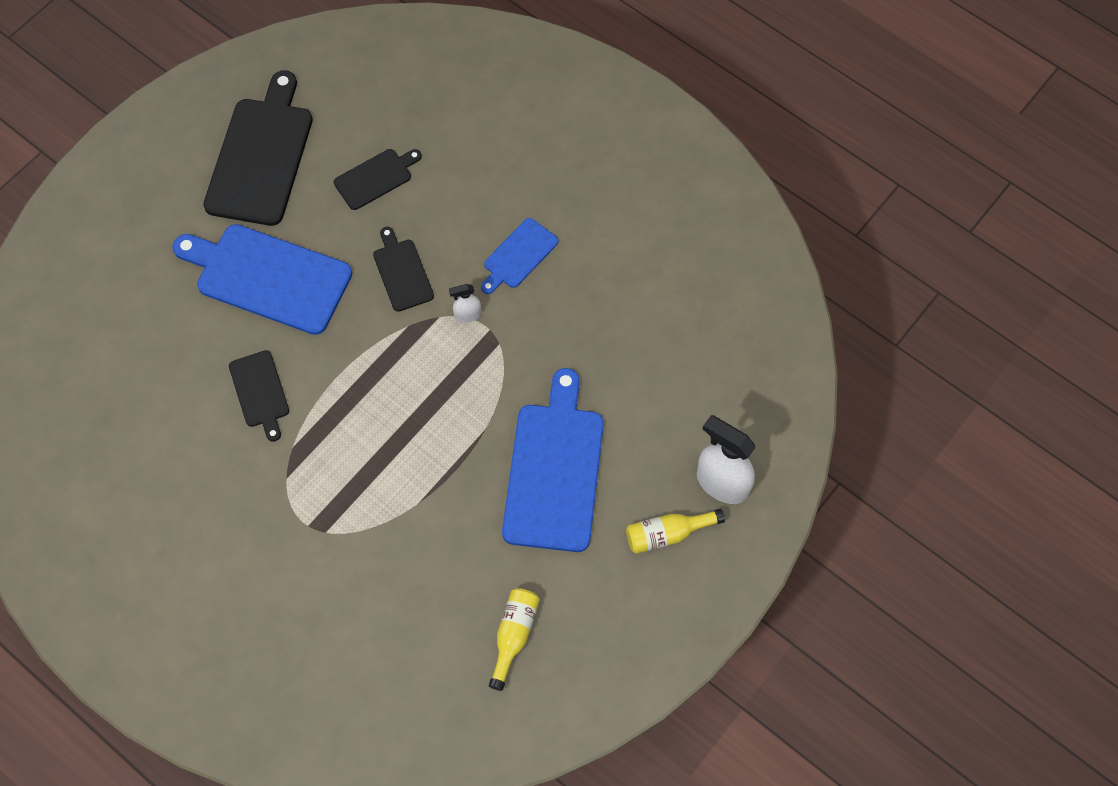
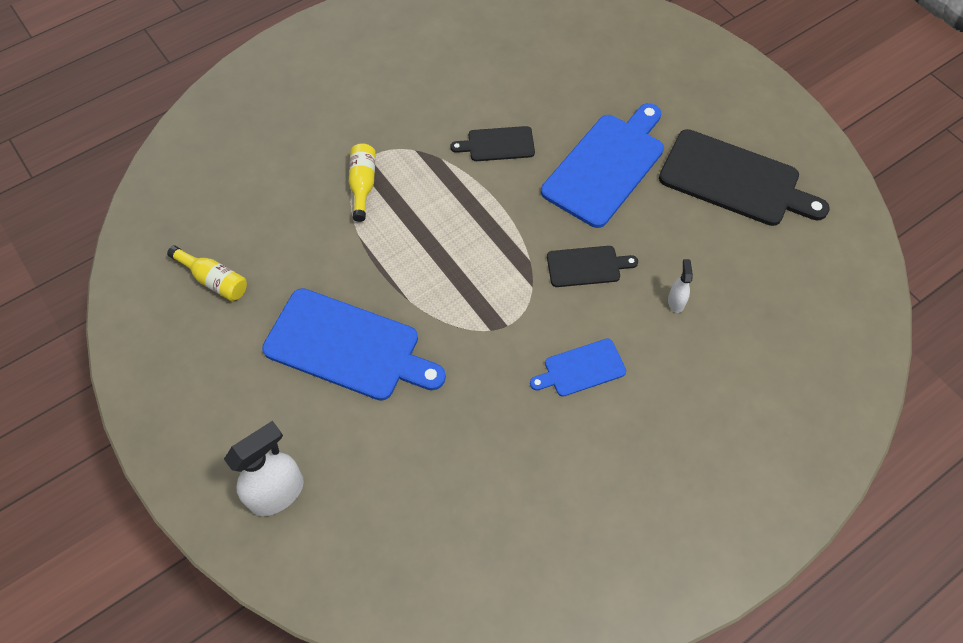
camera: 105 degrees right, 5 degrees down
black cutting board [334,149,422,210] -> none
white spray bottle [449,284,481,323] -> white spray bottle moved to [668,259,693,313]
blue cutting board [481,218,558,294] -> blue cutting board turned 75 degrees counterclockwise [530,338,626,397]
yellow bottle [626,509,725,554] -> yellow bottle moved to [349,143,376,222]

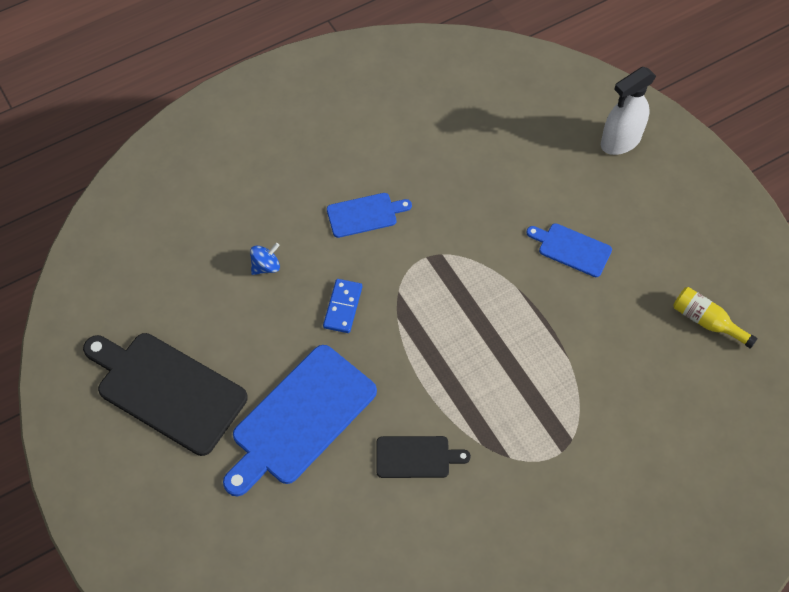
camera: 175 degrees left, 0 degrees up
blue cutting board [262,288,446,401] -> blue cutting board [526,223,612,277], size x0.52
yellow bottle [349,143,376,222] -> none
black cutting board [547,246,638,287] -> blue domino [323,279,362,333]
white spray bottle [668,259,693,313] -> blue spinning top [250,243,280,275]

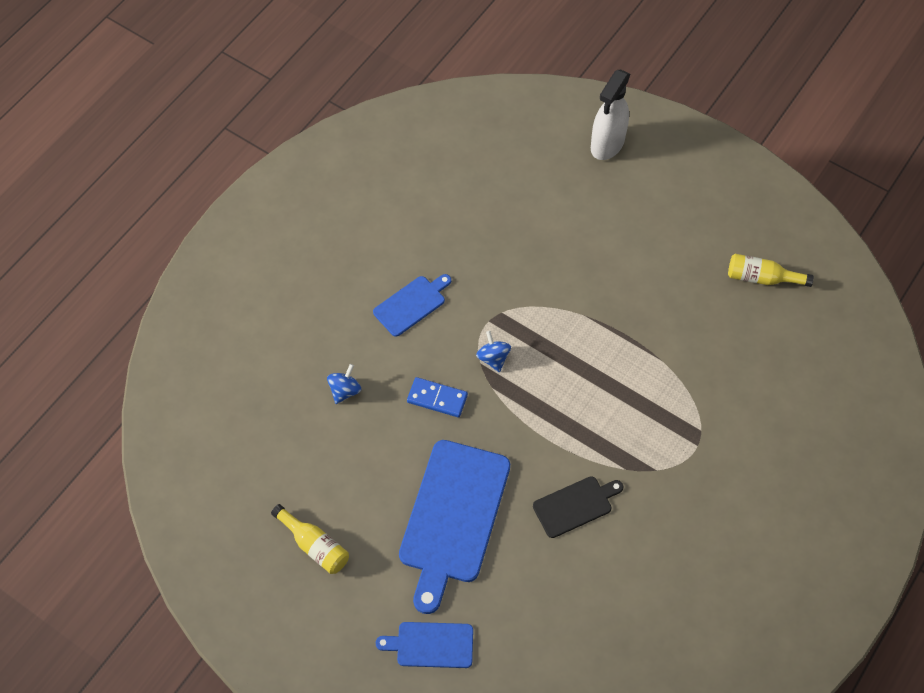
camera: 25 degrees left, 0 degrees up
black cutting board [83,333,248,456] -> yellow bottle [271,504,349,574]
blue domino [323,279,362,333] -> blue domino turned 60 degrees counterclockwise [407,377,468,417]
blue cutting board [526,223,612,277] -> blue cutting board moved to [376,622,473,668]
none -> blue spinning top [476,331,511,373]

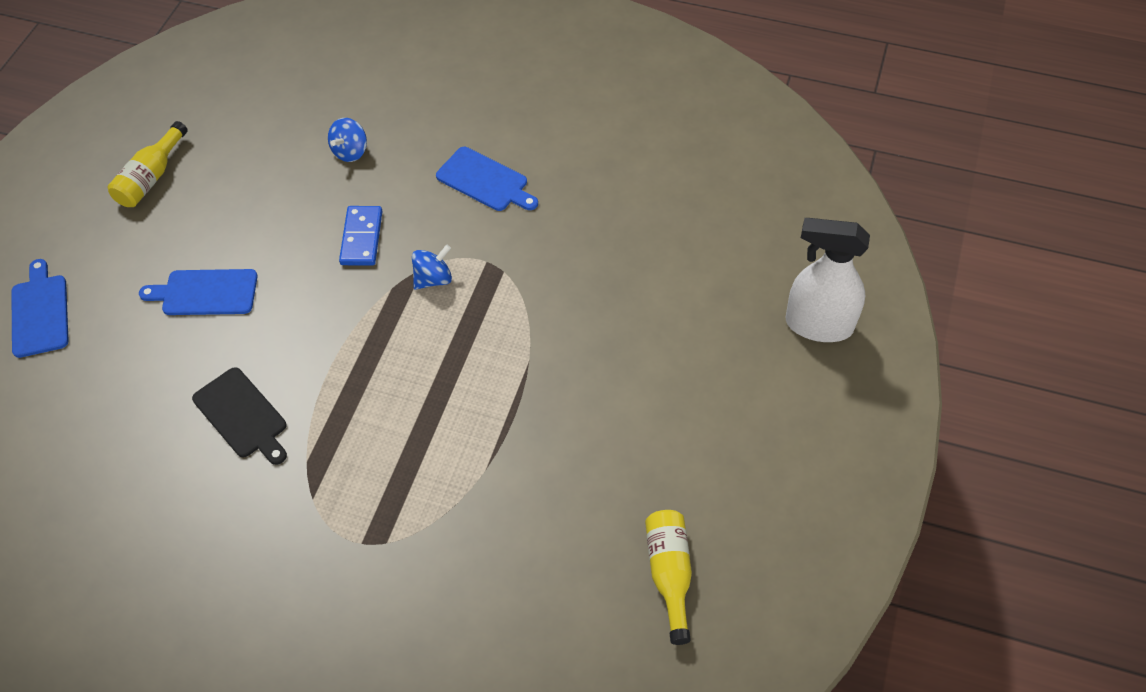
camera: 75 degrees right, 5 degrees down
blue spinning top [327,364,361,404] -> blue spinning top turned 105 degrees clockwise [328,118,367,162]
blue cutting board [399,440,510,614] -> blue cutting board [139,269,258,315], size x0.52

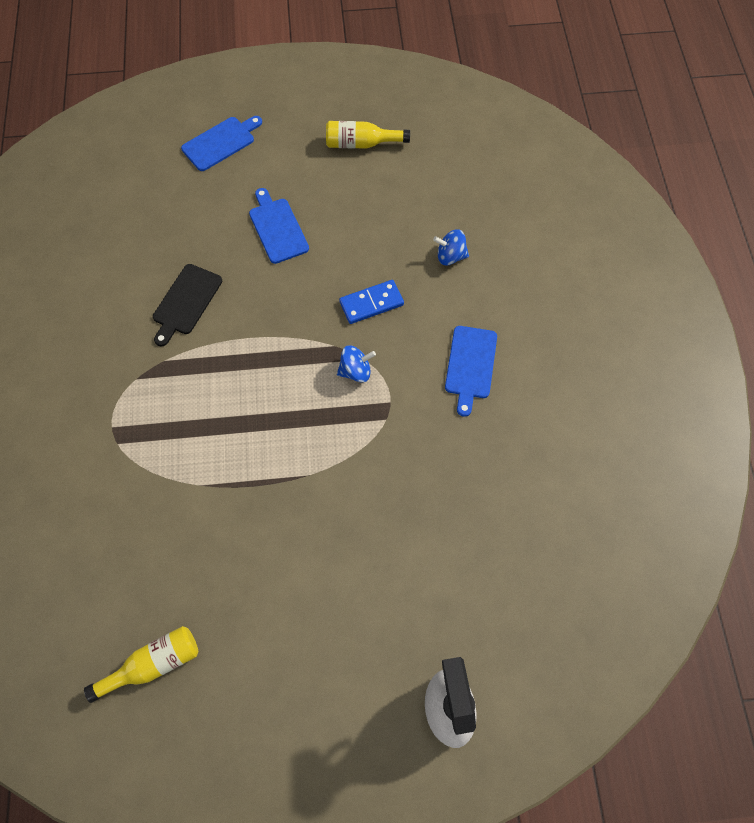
camera: 65 degrees right, 10 degrees up
blue spinning top [412,244,452,290] -> blue spinning top turned 45 degrees counterclockwise [337,345,376,383]

